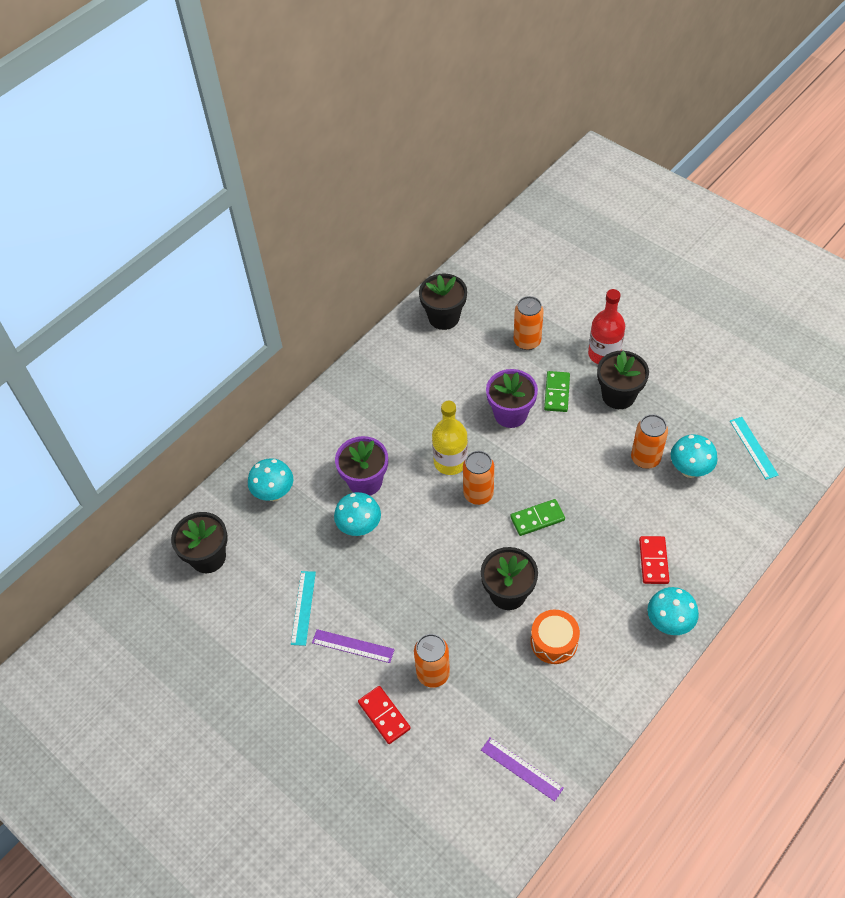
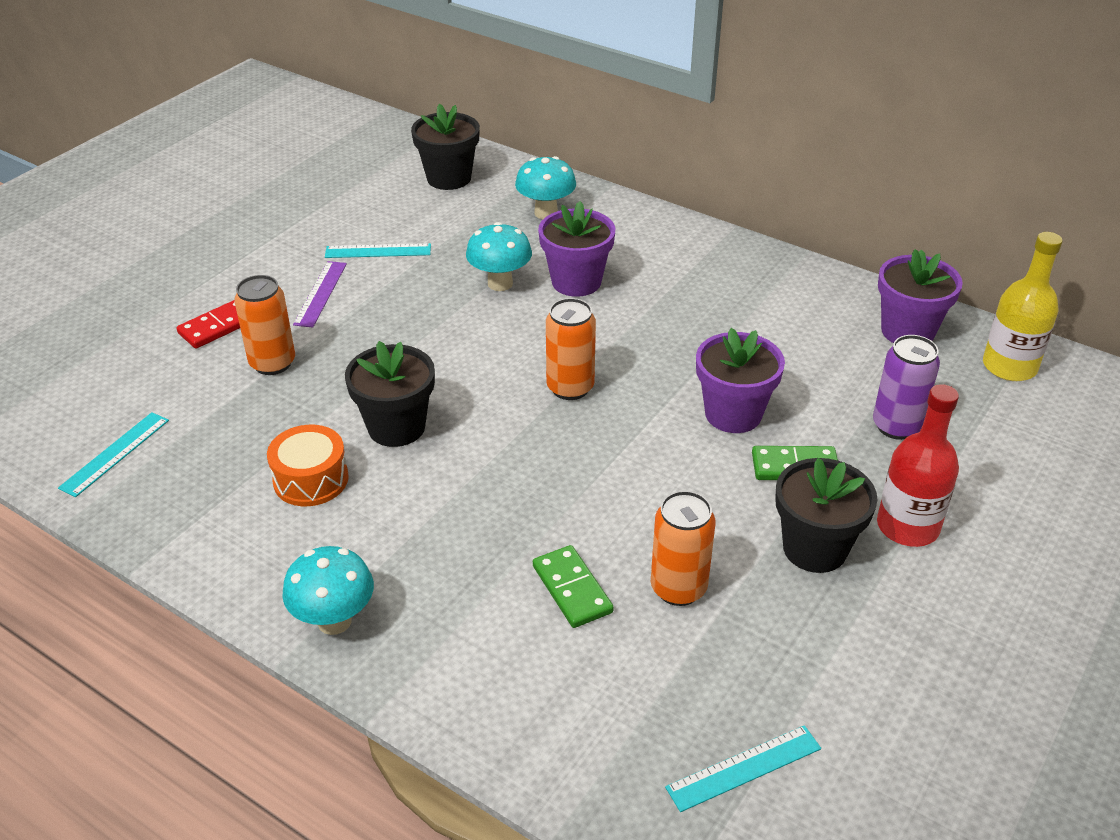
camera: 80 degrees right, 15 degrees down
black flower pot [419,273,467,330] -> purple flower pot [878,249,963,343]
yellow bottle [432,401,468,475] -> yellow bottle moved to [983,232,1063,381]
purple ruler [481,738,564,802] -> turquoise ruler [58,412,169,497]
green domino [510,499,565,536] -> green domino moved to [533,545,614,628]
orange can [514,296,544,350] -> purple can [873,335,940,440]
red domino [639,536,669,584] -> none
turquoise mushroom [671,435,718,478] -> none

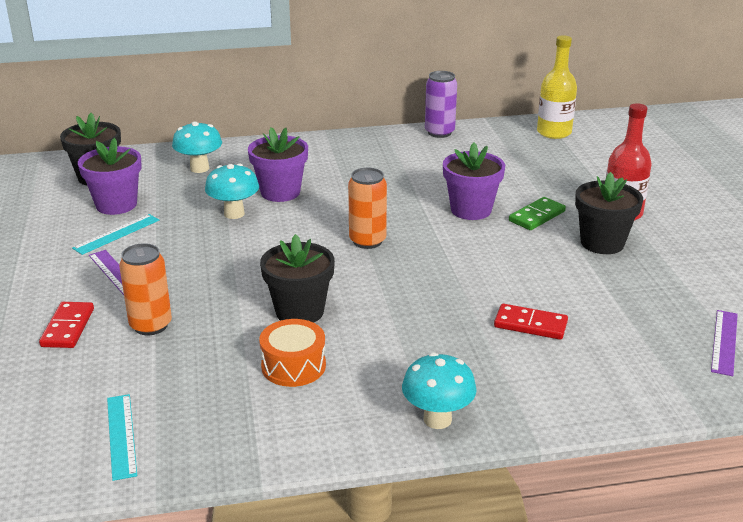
camera: 45 degrees left, 10 degrees down
green domino [533,545,614,628] -> red domino [494,303,568,340]
orange can [651,491,715,606] -> none
turquoise ruler [665,725,821,812] -> purple ruler [711,310,738,376]
purple can [873,335,940,440] -> purple can moved to [425,71,457,138]
purple flower pot [878,249,963,343] -> purple flower pot moved to [78,138,142,215]

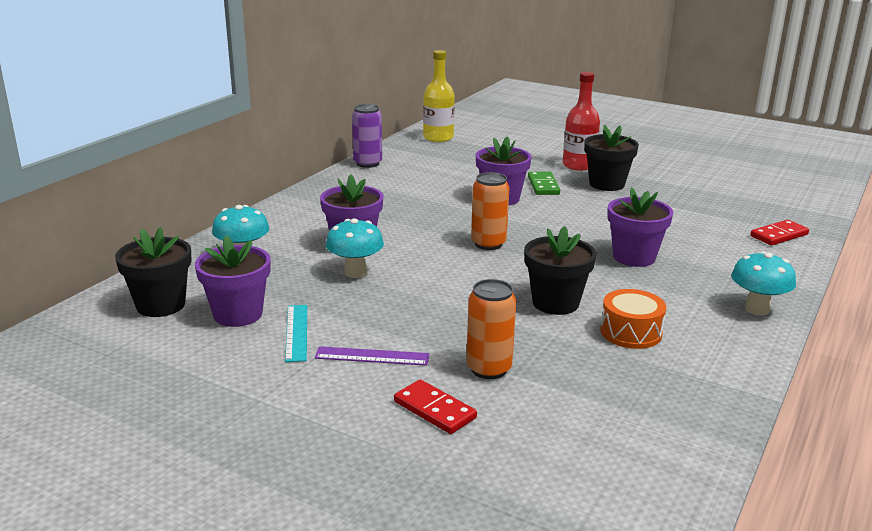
camera: 50 degrees left, 5 degrees down
turquoise ruler [107,394,137,481] -> none
red domino [494,303,568,340] -> red domino moved to [750,220,809,246]
purple ruler [711,310,738,376] -> none
none -> purple flower pot [607,187,673,267]

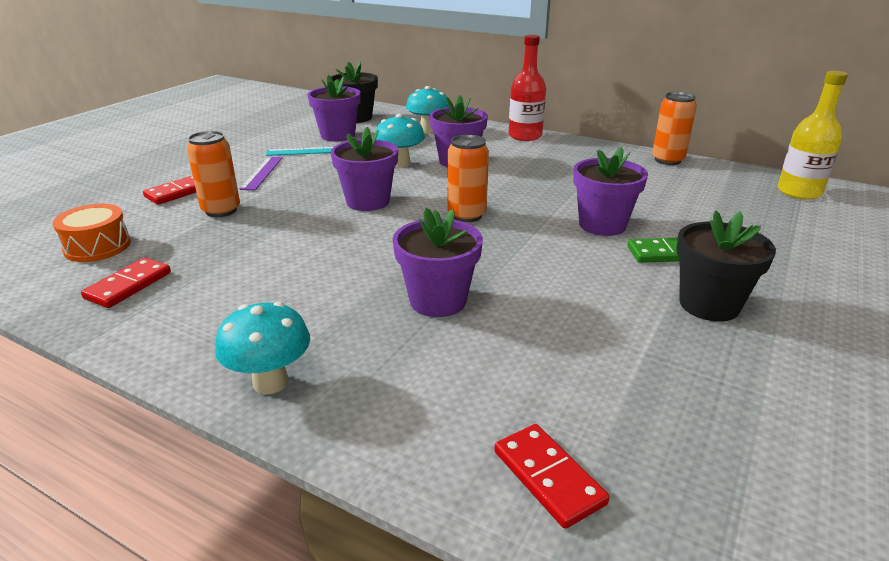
camera: 90 degrees right, 5 degrees up
purple can [352,104,382,168] -> orange can [652,92,697,165]
black flower pot [524,226,596,315] -> none
red bottle [563,72,600,171] -> red bottle moved to [509,35,546,141]
orange drum [600,289,666,349] -> orange drum moved to [53,204,131,262]
none -> red domino [81,257,171,308]
none -> purple flower pot [331,127,398,211]

